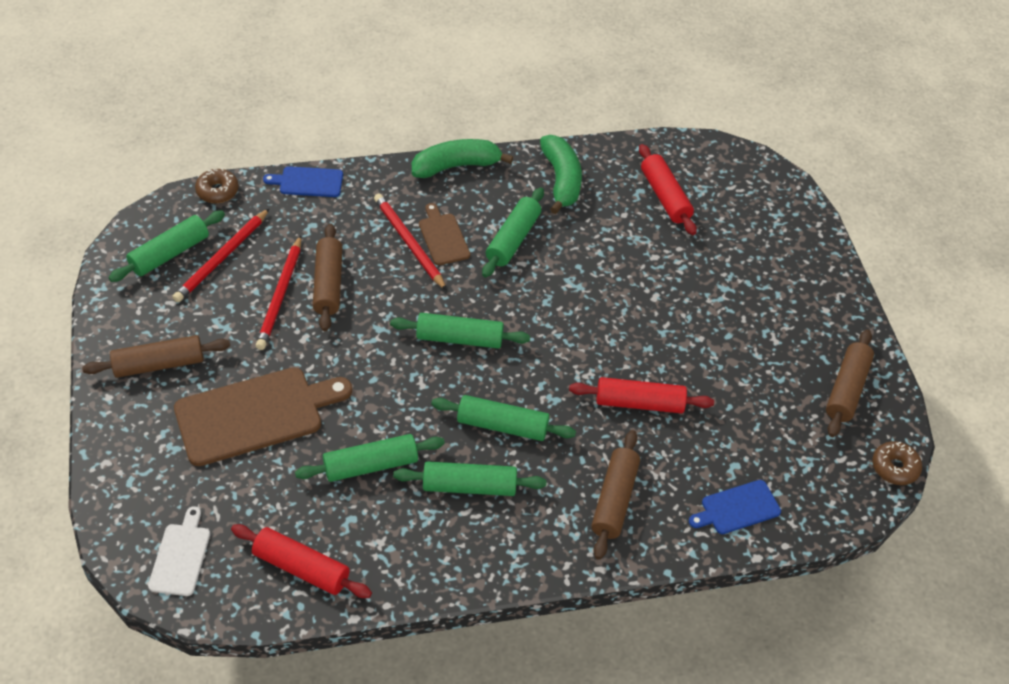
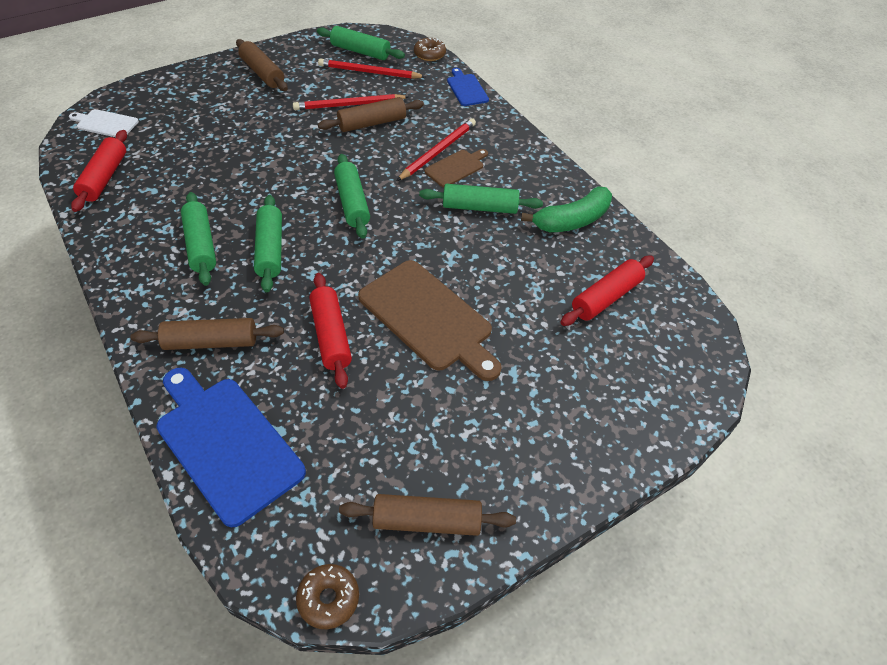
camera: 70 degrees right, 0 degrees up
white cutting board [148,506,210,596] -> white cutting board turned 150 degrees counterclockwise [69,109,139,137]
brown cutting board [174,367,352,466] -> brown cutting board moved to [358,260,502,381]
green rolling pin [295,434,445,482] -> none
green banana [412,139,513,178] -> none
blue cutting board [689,480,781,534] -> blue cutting board [156,367,306,527], size x1.93

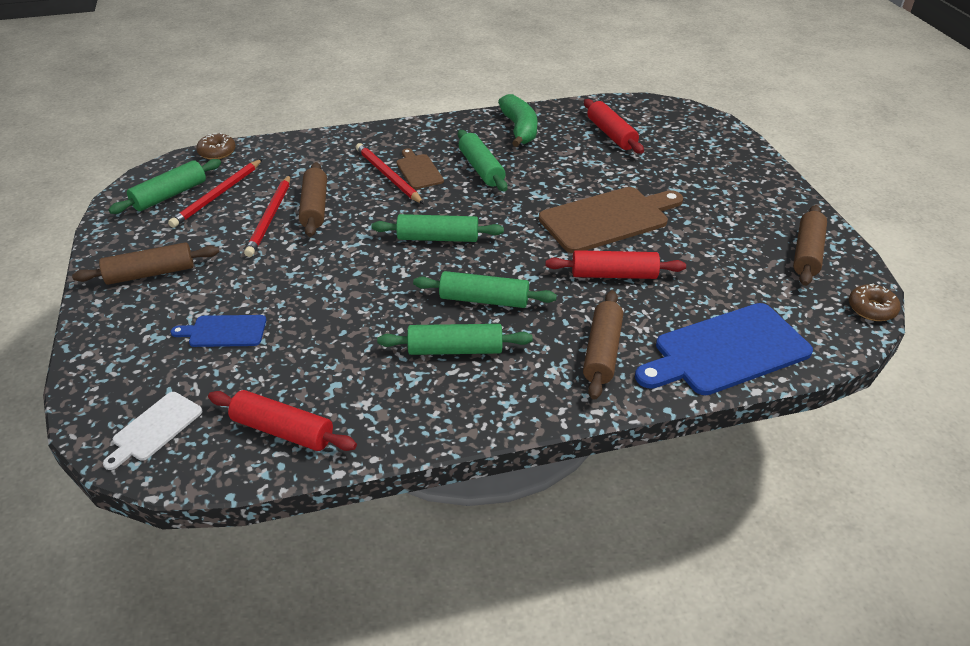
camera: 70 degrees left, 10 degrees down
green rolling pin [419,184,543,214] -> green rolling pin turned 45 degrees counterclockwise [458,130,507,191]
blue cutting board [447,68,489,106] -> blue cutting board moved to [171,315,266,347]

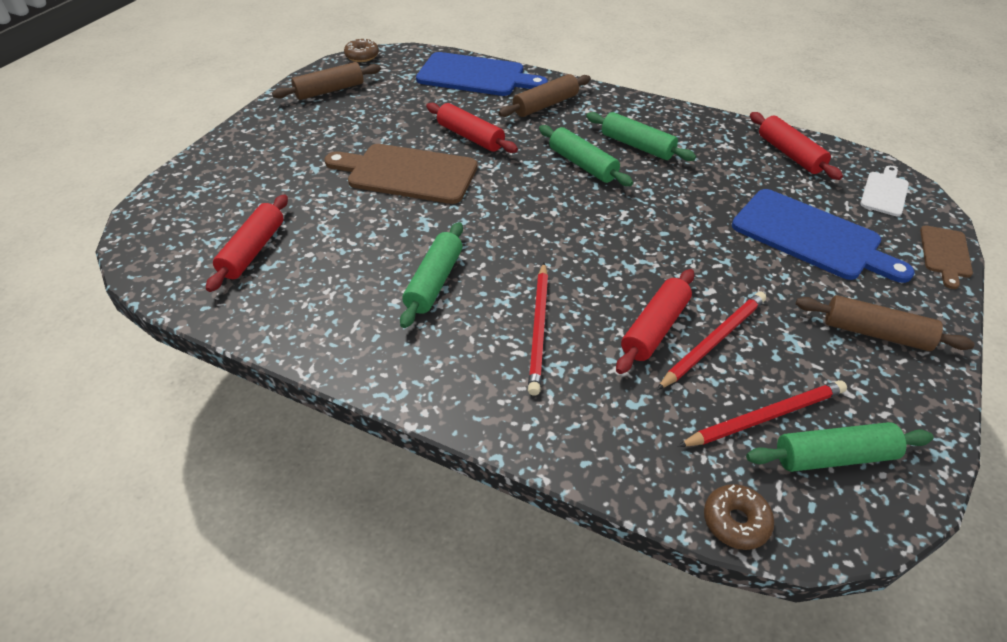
camera: 140 degrees left, 5 degrees up
white cutting board [103,392,203,470] -> white cutting board turned 45 degrees counterclockwise [860,166,909,216]
blue cutting board [171,315,266,347] -> blue cutting board [732,189,915,283], size x1.93
brown rolling pin [299,162,327,237] -> red rolling pin [616,269,694,374]
green rolling pin [372,214,504,242] -> none
brown cutting board [396,148,444,189] -> brown cutting board moved to [920,226,973,289]
green banana [498,94,538,147] -> none

